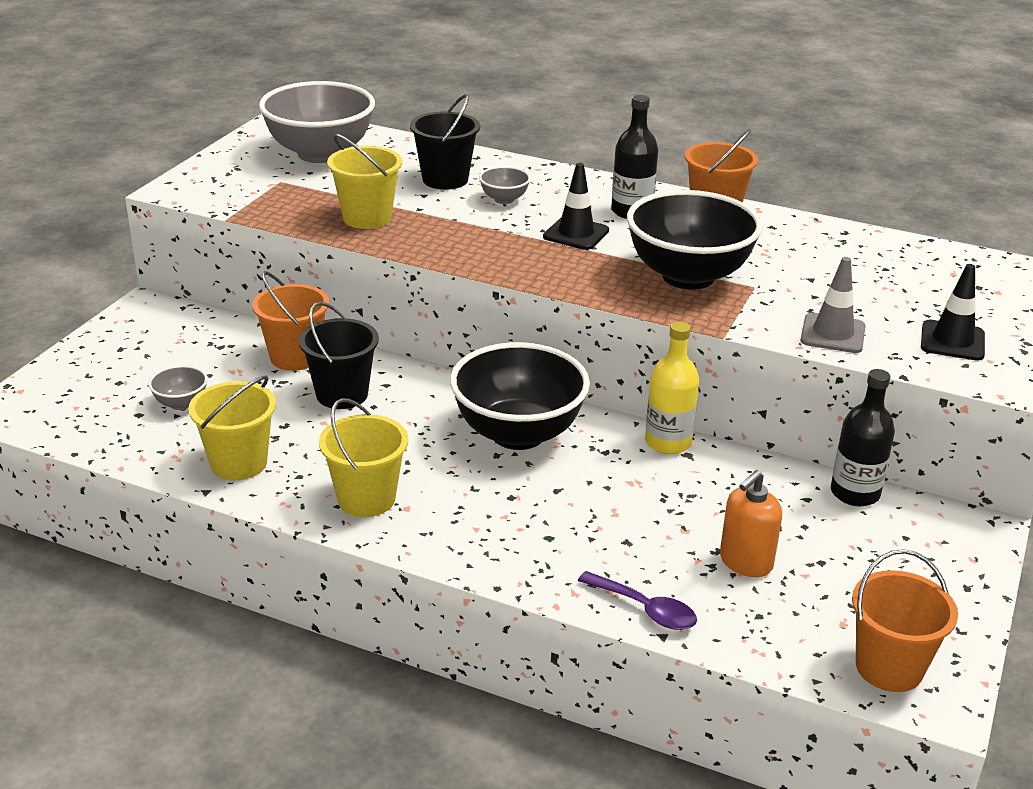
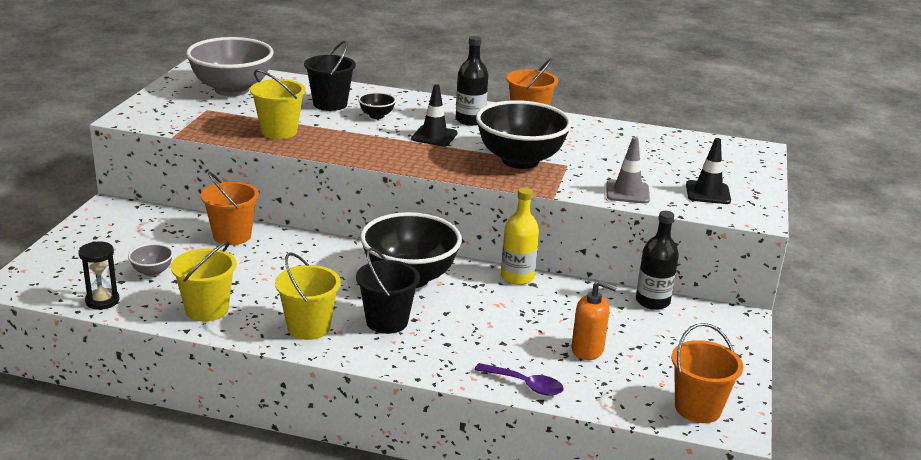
camera: 10 degrees left, 5 degrees down
black bucket [299,302,379,409] -> black bucket moved to [356,248,420,334]
grey bowl [479,166,531,204] -> black bowl [358,92,396,119]
orange soap dispenser [720,470,782,577] -> orange soap dispenser turned 105 degrees counterclockwise [572,280,617,360]
none -> black hourglass [79,241,119,310]

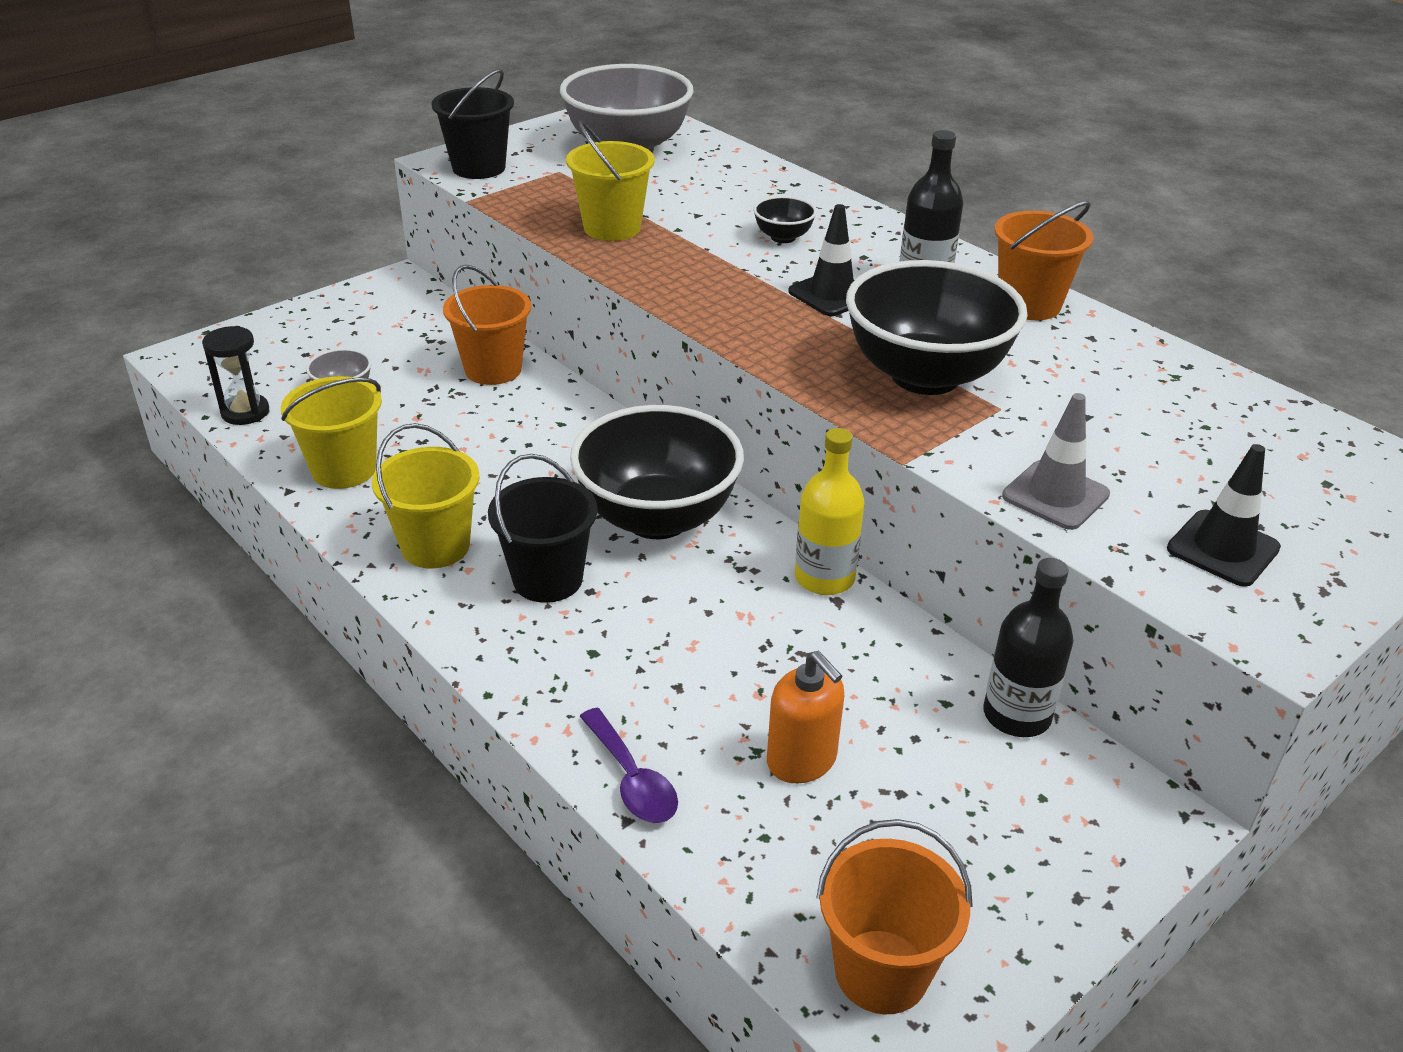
camera: 35 degrees right, 10 degrees up
black bucket [304,41,356,111] -> black bucket moved to [431,69,514,179]

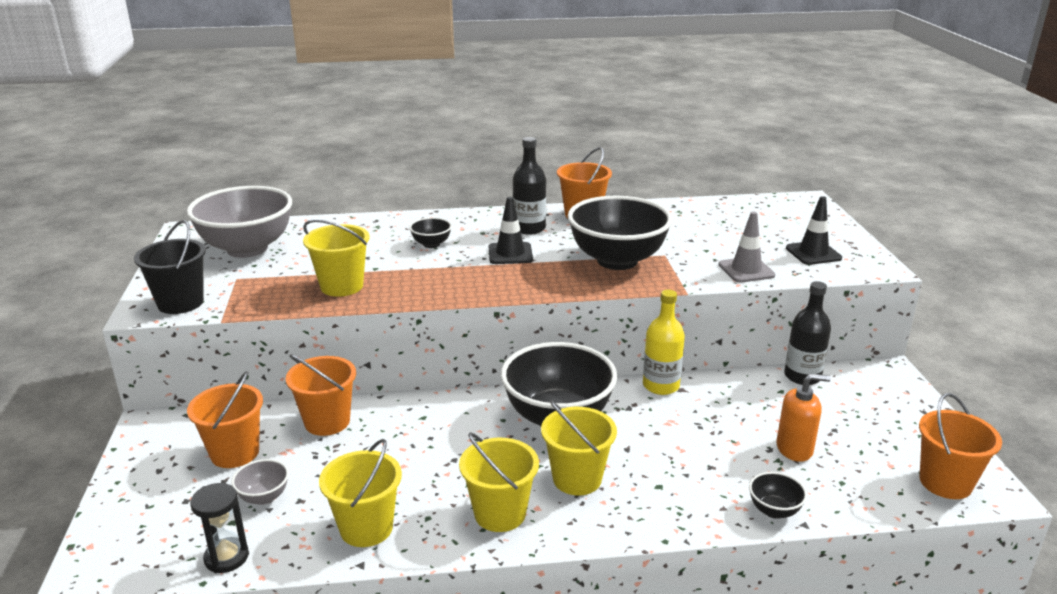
camera: 55 degrees left, 10 degrees down
black bucket [488,454,598,603] -> yellow bucket [541,400,617,495]
purple spoon [580,708,678,823] -> black bowl [749,472,807,519]
none -> orange bucket [187,371,263,468]

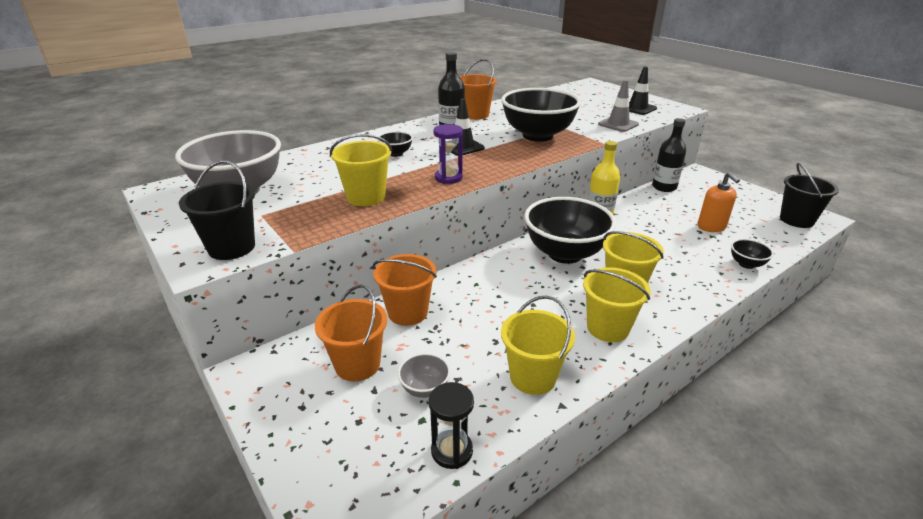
camera: 30 degrees left, 5 degrees up
orange soap dispenser [777,373,831,462] -> orange soap dispenser turned 105 degrees clockwise [698,172,740,232]
orange bucket [919,393,1002,499] -> black bucket [780,163,839,228]
none -> purple hourglass [433,124,463,184]

